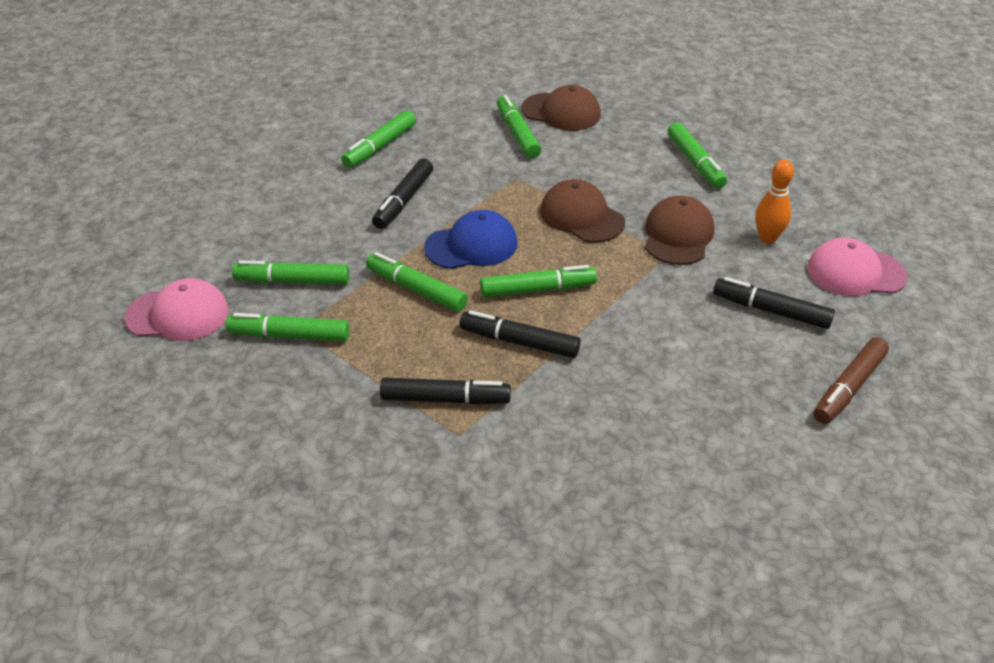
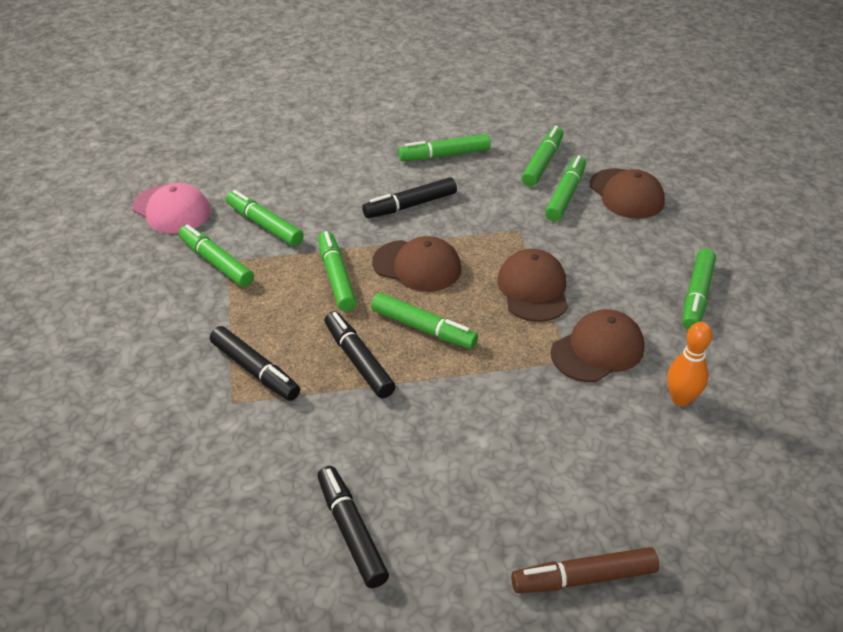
camera: 40 degrees right, 0 degrees up
blue cap [424,210,518,269] -> brown cap [372,236,461,292]
black marker [713,277,835,329] -> black marker moved to [317,466,389,588]
pink cap [807,238,908,296] -> none
none -> green marker [521,126,564,187]

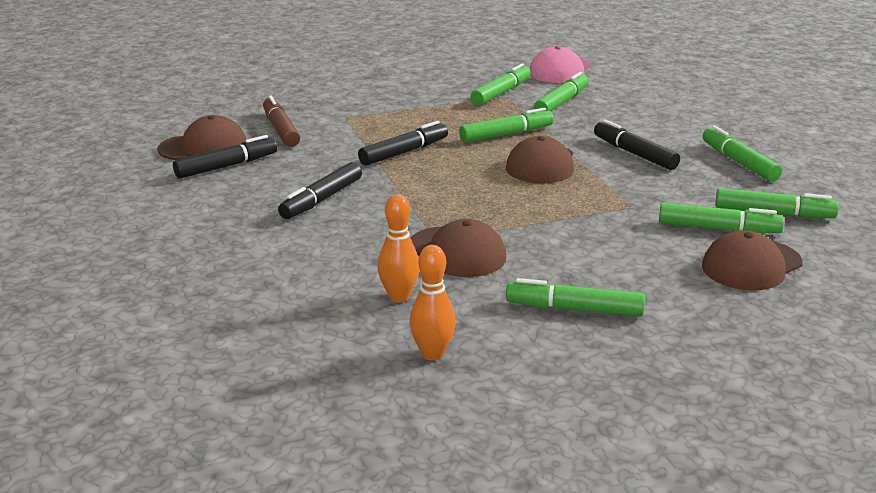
camera: 80 degrees right, 15 degrees down
black marker [210,326,300,401] -> black marker moved to [278,162,362,219]
green marker [371,293,478,349] -> none
brown cap [498,249,568,322] -> brown cap moved to [157,115,247,160]
brown marker [511,547,659,593] -> brown marker moved to [263,95,300,147]
none -> orange bowling pin [410,245,456,360]

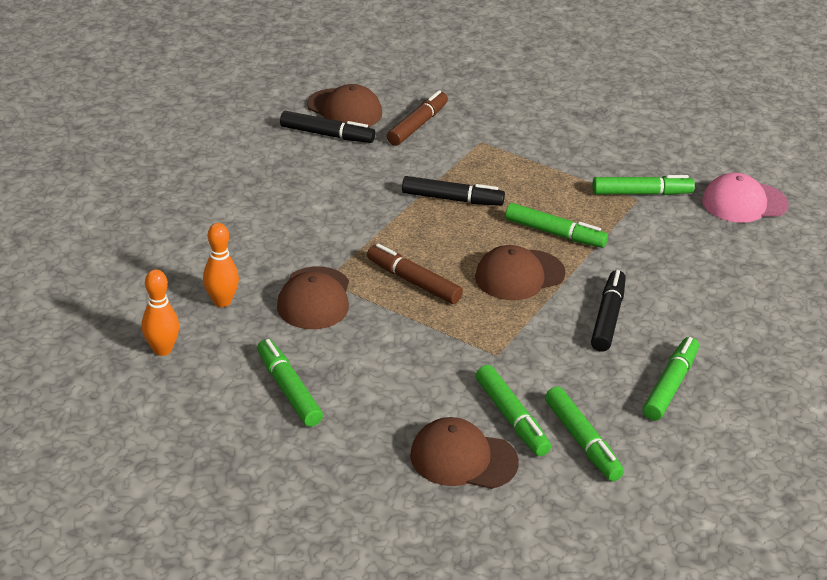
camera: 50 degrees right, 10 degrees up
black marker [278,162,362,219] -> none
green marker [534,72,588,111] -> none
none -> brown marker [367,244,463,304]

